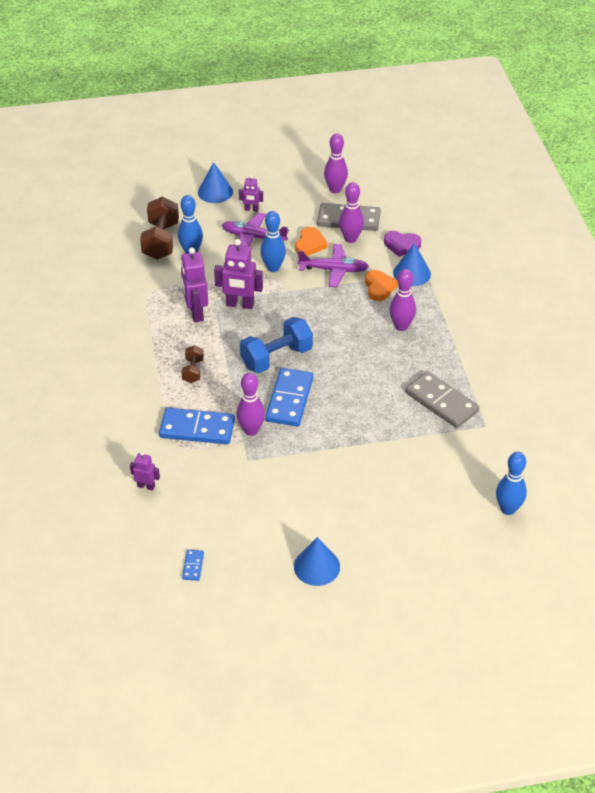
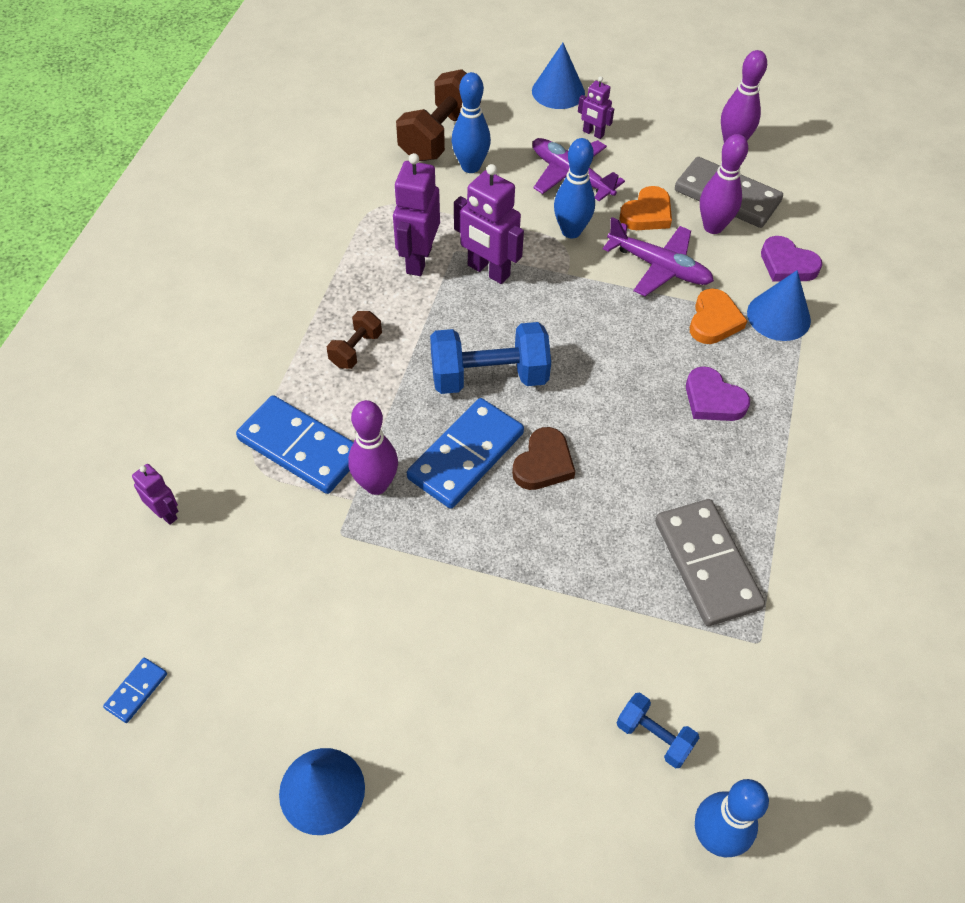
camera: 25 degrees right, 10 degrees up
purple bowling pin [389,269,416,331] -> purple heart [686,366,750,421]
none -> brown heart [512,427,575,490]
none -> blue dumbbell [617,693,699,768]

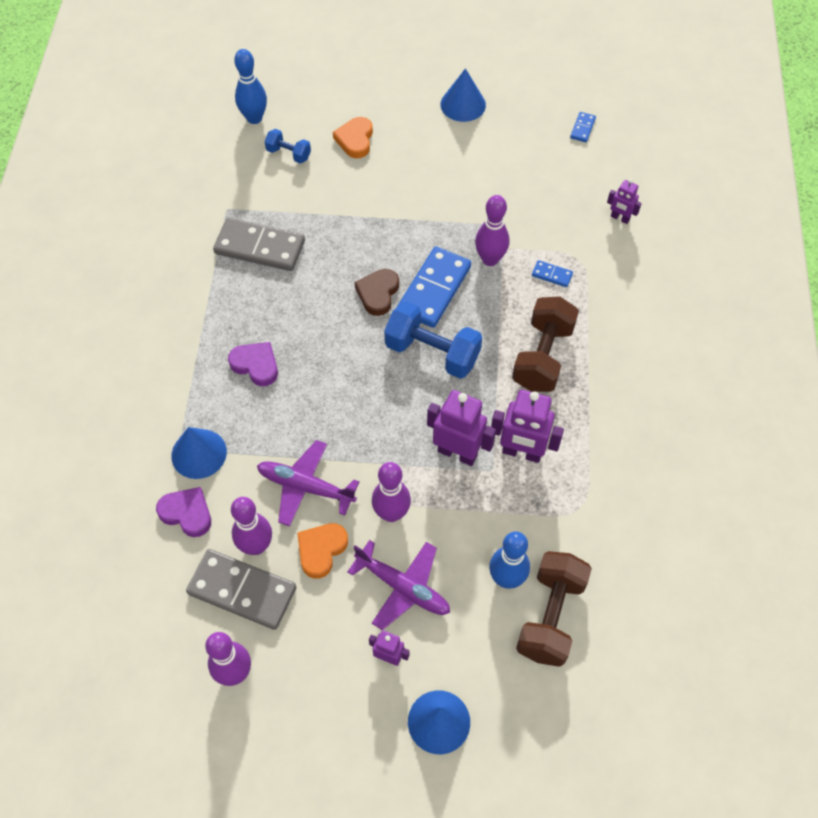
camera: 170 degrees right, 5 degrees up
blue domino [236,395,354,494] -> blue domino [532,260,573,287], size x0.45
brown dumbbell [327,311,382,369] -> brown dumbbell [512,296,579,392], size x1.88
purple robot [393,153,440,276] -> purple robot turned 105 degrees clockwise [491,390,564,463]
blue dumbbell [430,322,551,394] -> blue dumbbell turned 45 degrees clockwise [384,301,482,379]
blue bowling pin [554,138,595,238] -> purple bowling pin [372,462,411,522]
grey domino [655,499,765,626] -> grey domino turned 45 degrees counterclockwise [213,218,305,271]
orange heart [690,288,747,344] -> orange heart moved to [333,117,373,158]

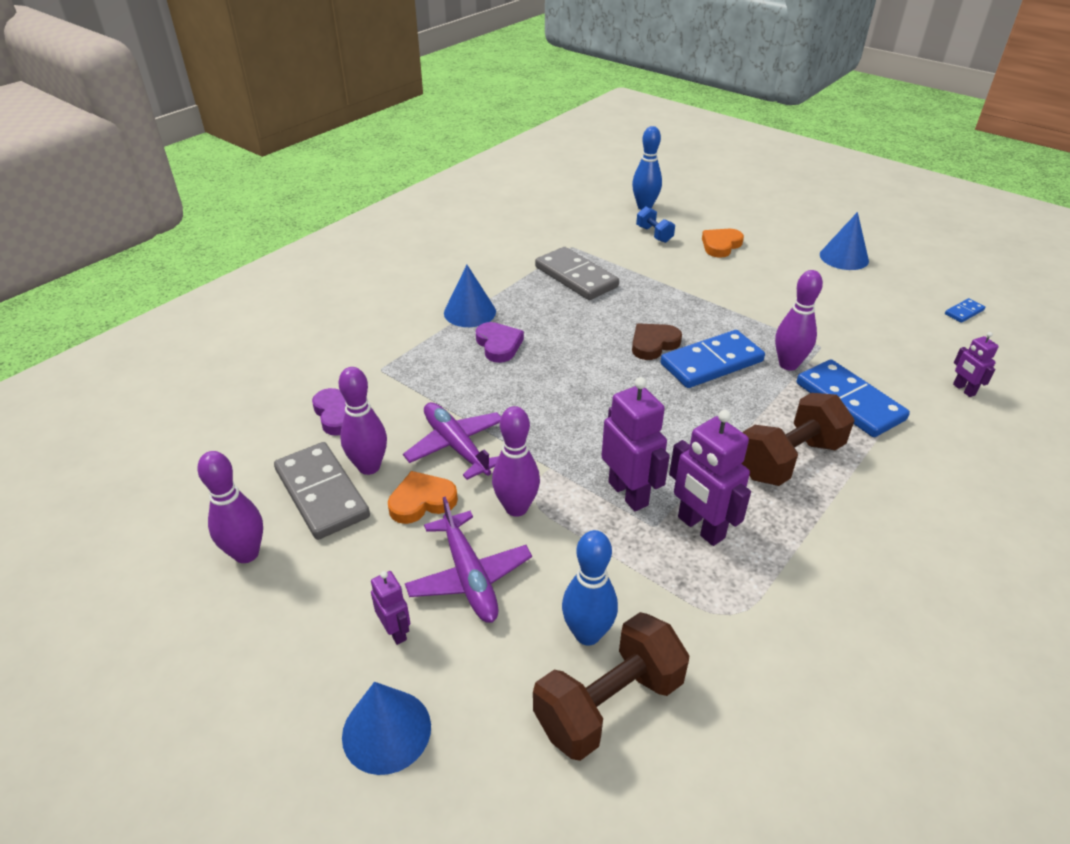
camera: 35 degrees right, 20 degrees down
blue cone [171,427,227,479] -> blue cone moved to [444,265,496,327]
blue dumbbell [384,301,482,379] -> none
blue domino [532,260,573,287] -> blue domino [797,359,910,437], size x2.24

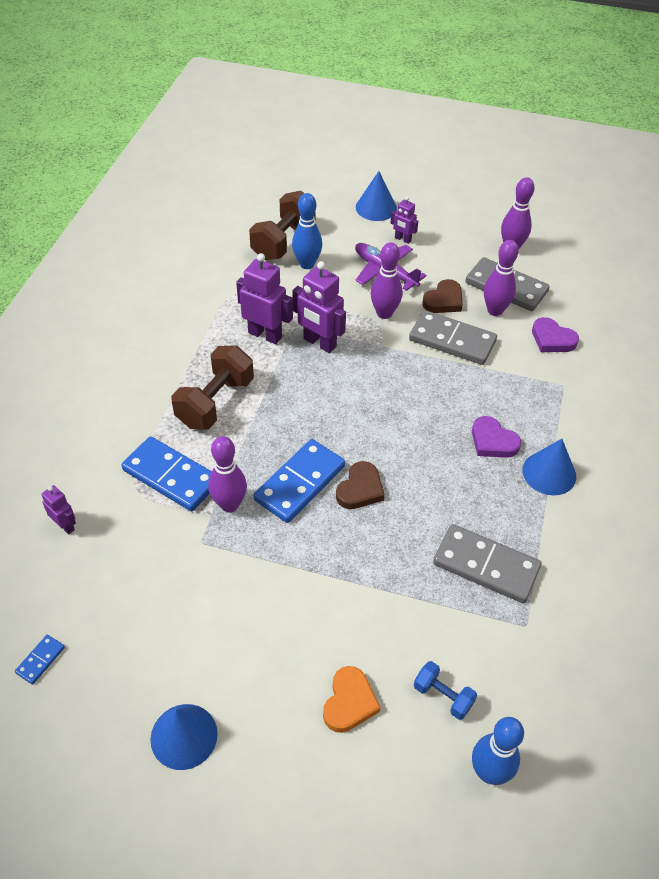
camera: 155 degrees right, 10 degrees up
orange heart [388,471,458,524] -> brown heart [422,279,463,313]
purple plane [403,402,501,480] -> grey domino [409,310,497,365]

